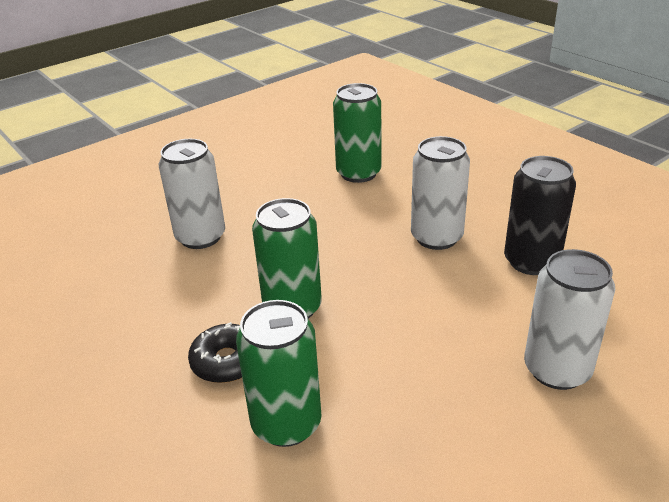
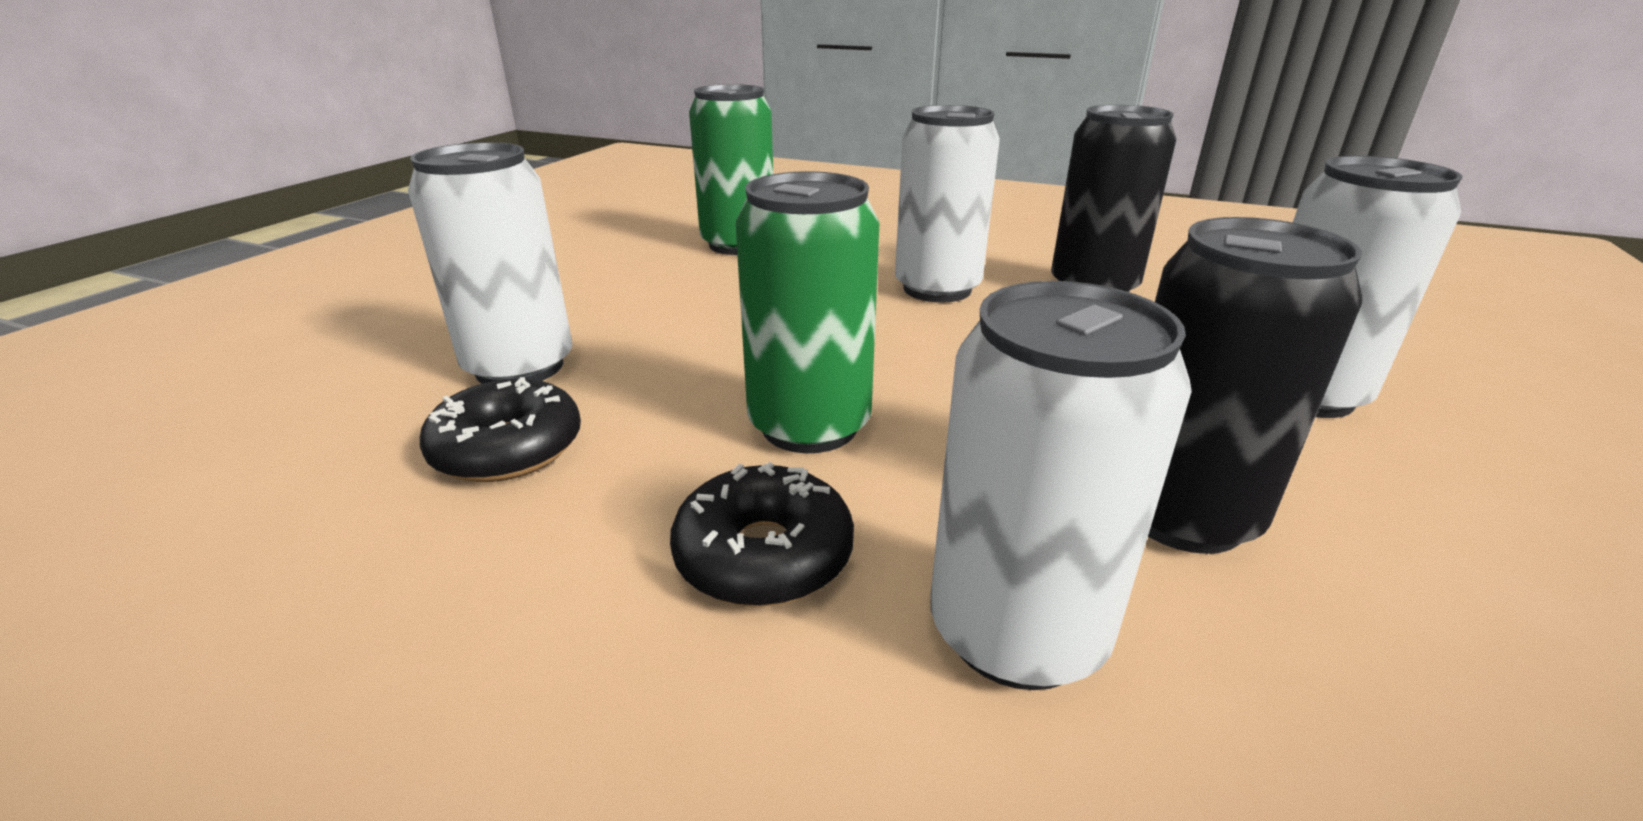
camera: 30 degrees left, 5 degrees down
green can [236,300,321,447] -> white can [930,281,1192,690]
none -> black donut [420,377,581,482]
none -> black can [1148,217,1362,554]

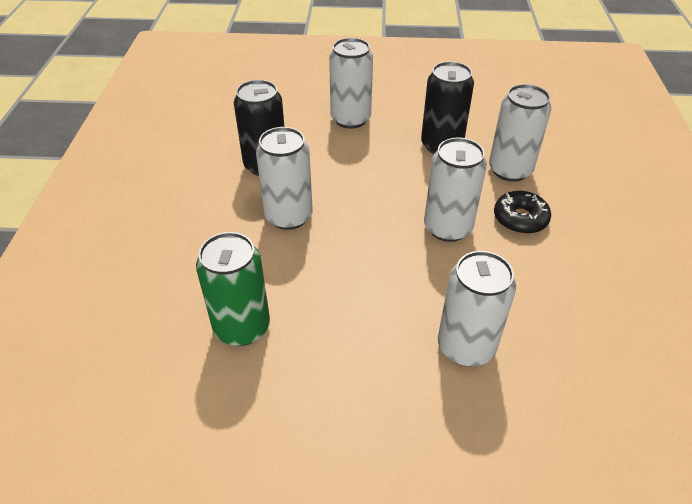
camera: 110 degrees left, 15 degrees up
black donut [420,377,581,482] -> none
green can [736,171,880,453] -> white can [424,138,487,242]

